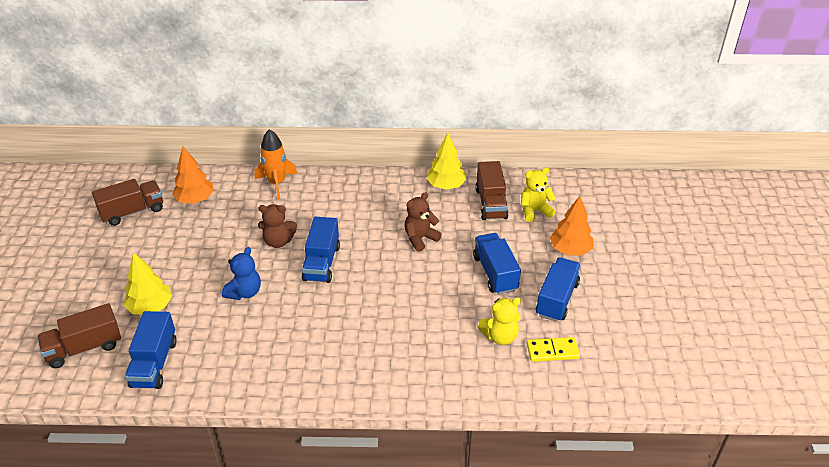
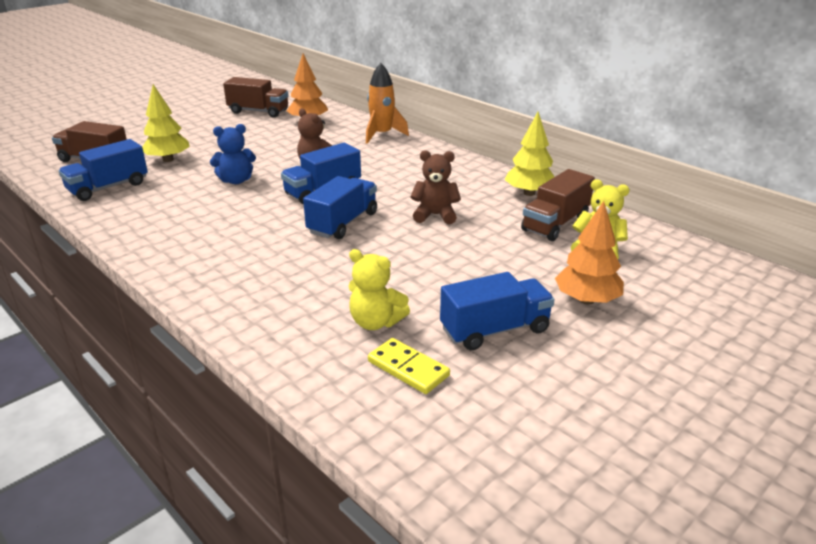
camera: 45 degrees right, 10 degrees down
blue truck [473,233,521,294] -> blue truck moved to [303,176,377,239]

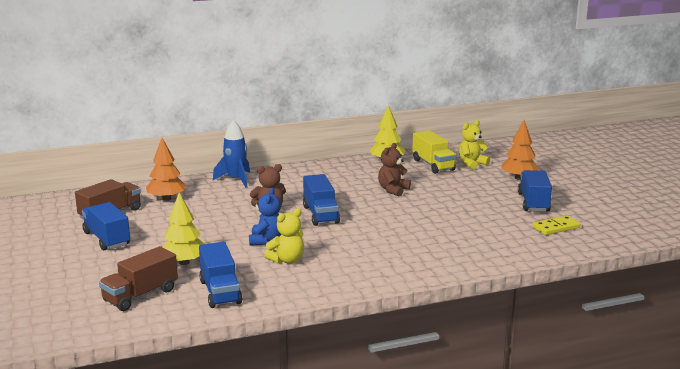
camera: 65 degrees left, 10 degrees down
blue truck [303,176,377,239] -> blue truck moved to [82,202,130,250]
yellow teddy bear [349,249,410,330] -> yellow teddy bear moved to [264,208,304,264]
orange rocket [366,63,409,144] -> blue rocket [213,120,250,188]
brown truck [521,169,595,241] -> yellow truck [412,130,456,174]

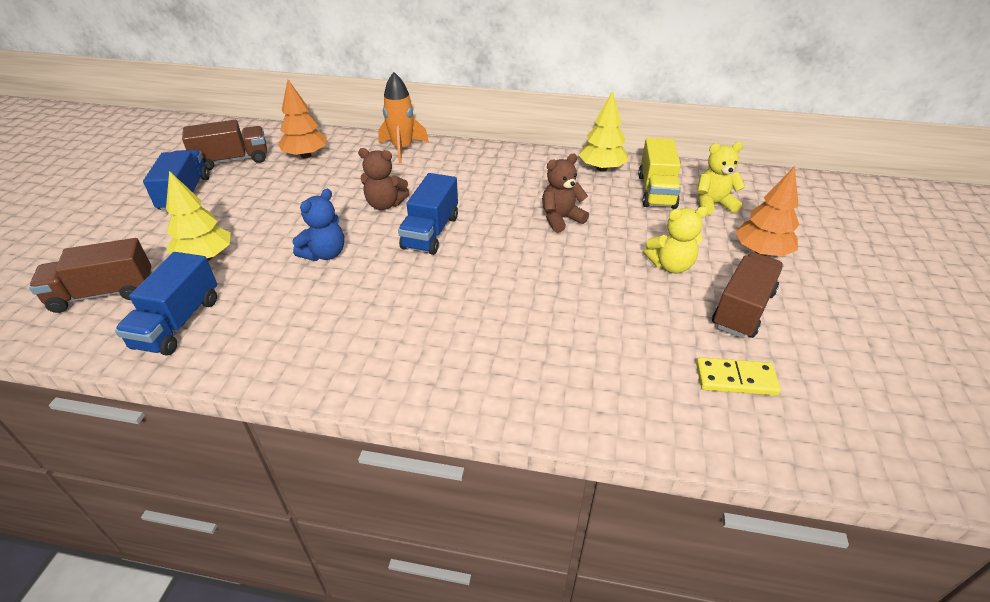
camera: 30 degrees right, 20 degrees up
blue rocket [213,120,250,188] -> orange rocket [378,72,429,163]
yellow teddy bear [264,208,304,264] -> yellow teddy bear moved to [643,207,708,273]
blue truck [518,170,552,212] -> brown truck [712,252,784,338]

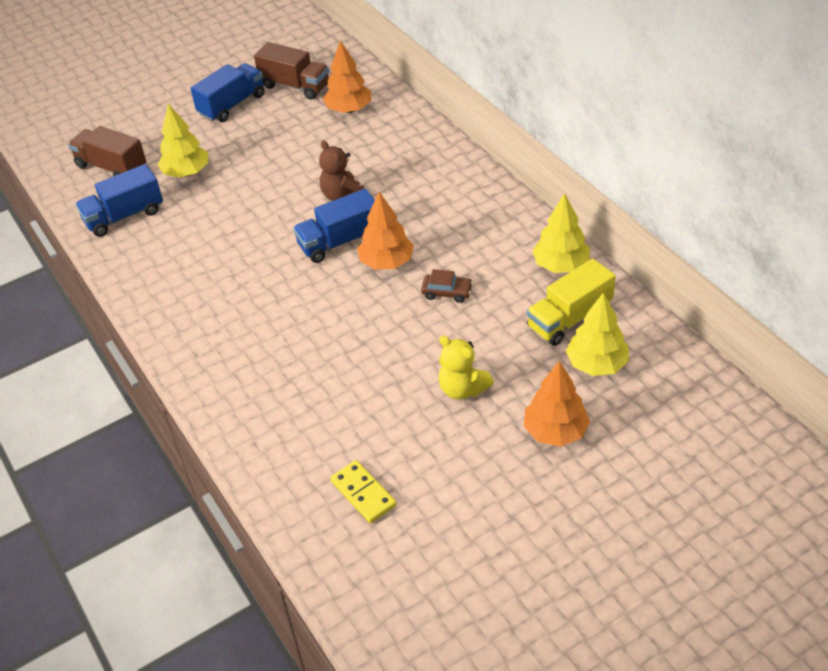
camera: 50 degrees right, 5 degrees up
blue teddy bear [292,189,344,261] -> none
orange rocket [378,72,429,163] -> none
brown teddy bear [542,154,589,233] -> brown car [421,269,473,303]
yellow teddy bear [697,142,745,215] -> yellow tree [566,292,629,376]
brown truck [712,252,784,338] -> none
none -> orange tree [357,192,414,270]

